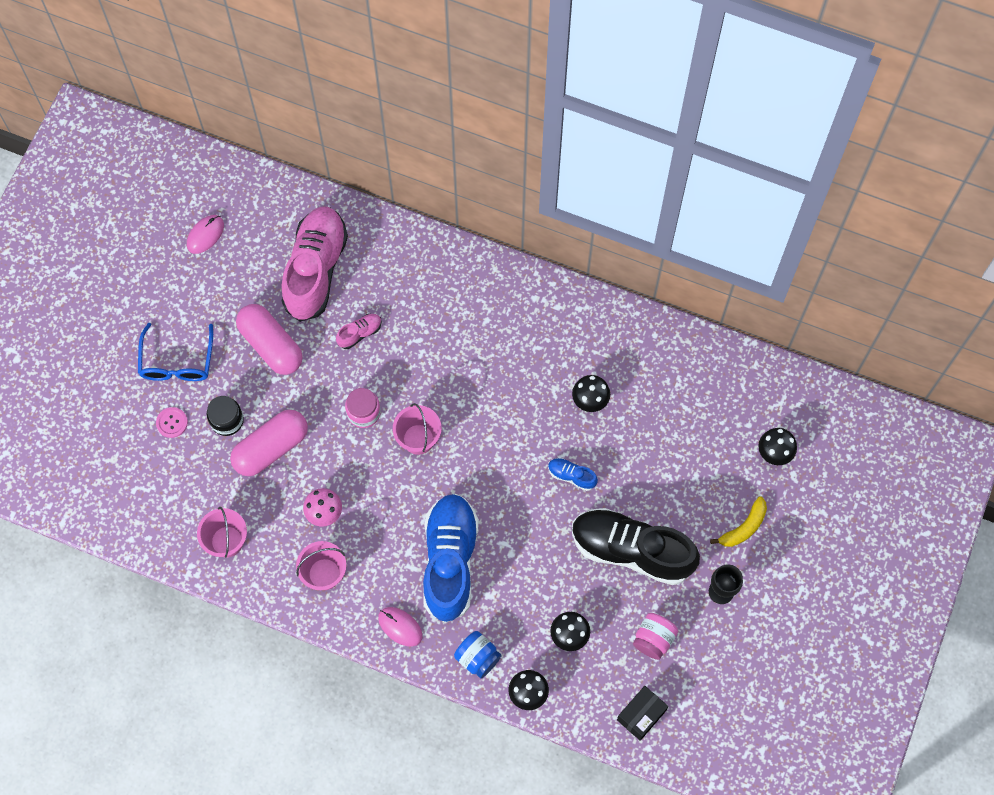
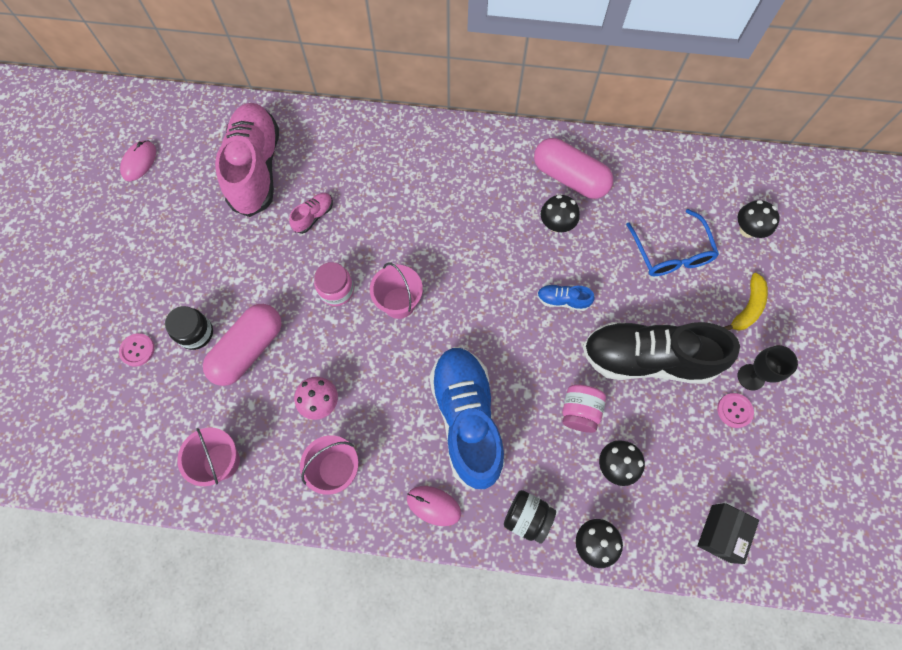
camera: 15 degrees left, 0 degrees up
blue glasses [138,323,213,381] -> blue glasses moved to [626,209,719,276]
pink capsule [236,304,303,375] -> pink capsule moved to [534,138,613,199]
blue jar [454,631,501,679] -> black jar [504,490,556,544]
pink jar [633,613,678,660] -> pink jar moved to [562,384,606,433]
none -> pink button [717,393,754,428]

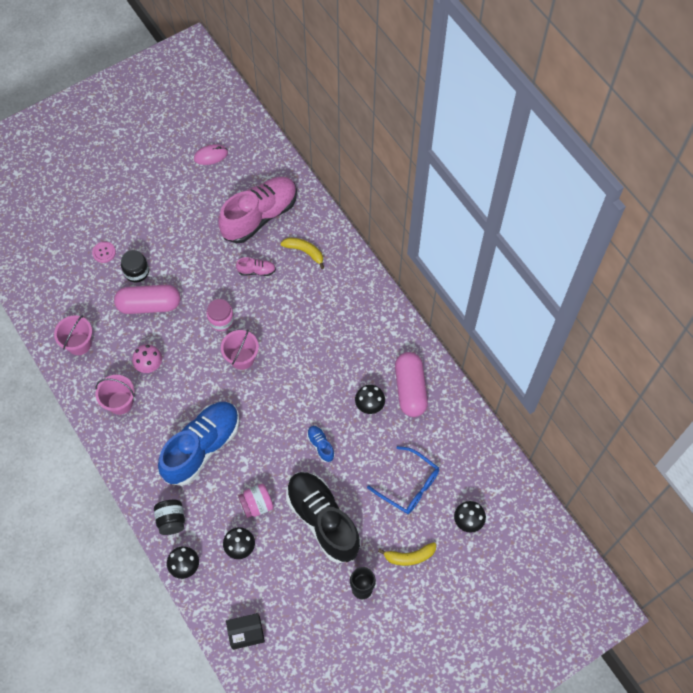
camera: 50 degrees right, 5 degrees down
pink mouse [407,486,461,526] -> none
blue glasses [626,209,719,276] -> blue glasses turned 90 degrees counterclockwise [367,446,439,514]
pink button [717,393,754,428] -> none
none -> yellow banana [280,238,324,269]

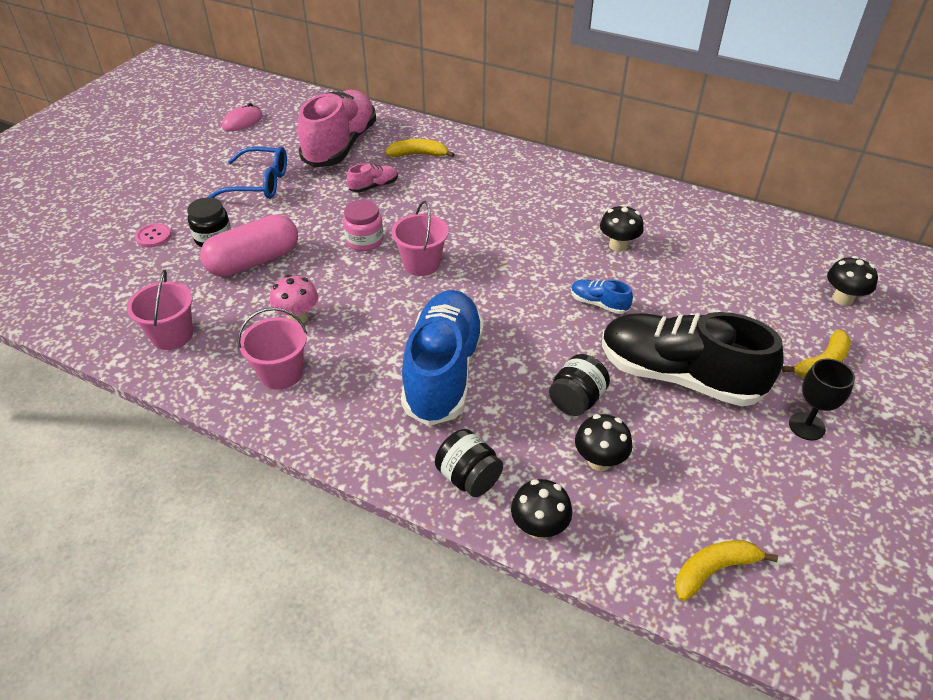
camera: 30 degrees left, 20 degrees down
black box [226,613,265,650] -> yellow banana [675,540,778,601]
pink jar [238,484,273,518] -> black jar [549,354,610,416]
blue glasses [367,446,439,514] -> blue glasses moved to [208,147,287,199]
pink capsule [395,352,428,417] -> none

